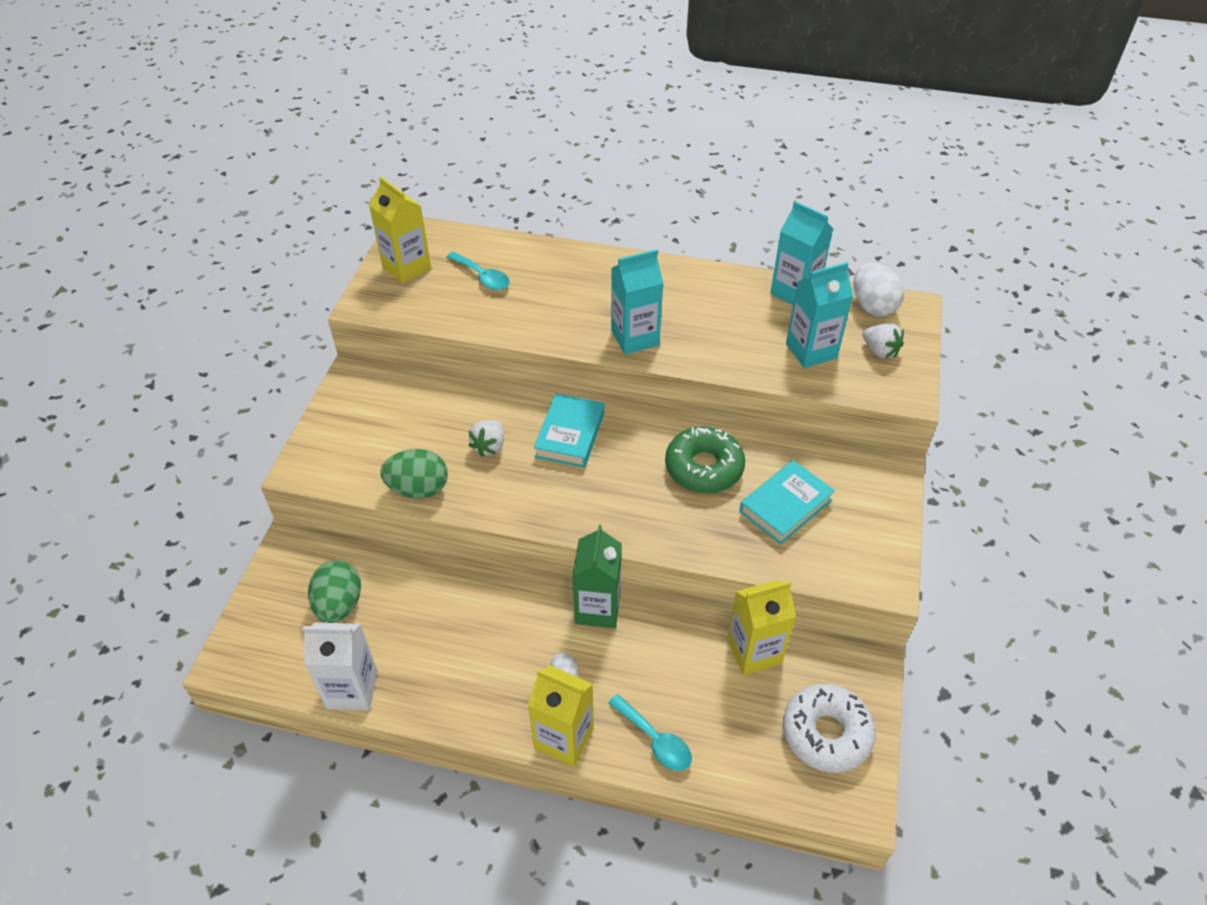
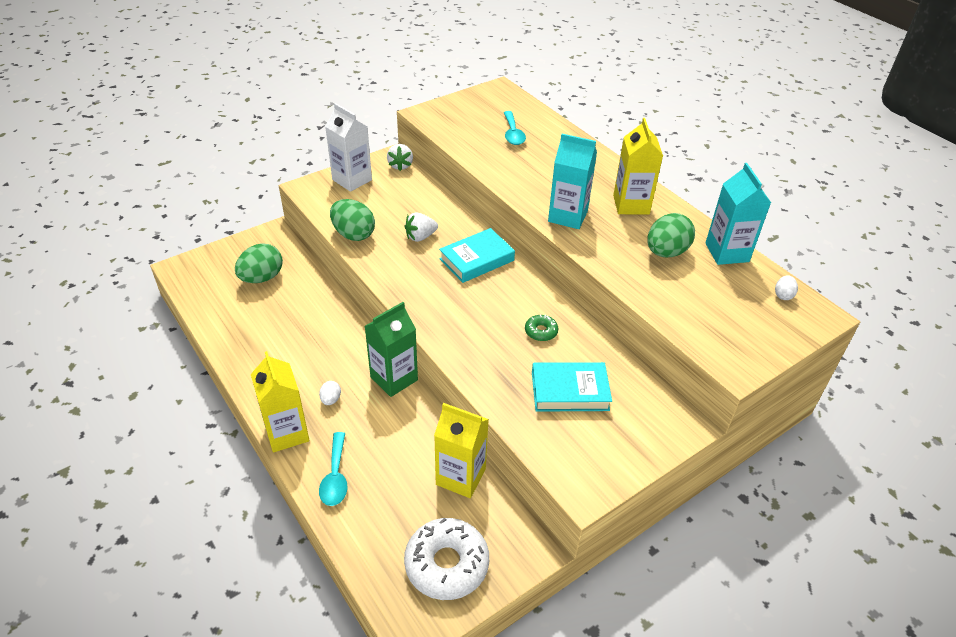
camera: 40 degrees right, 5 degrees down
white carton [302,623,378,710] -> white carton moved to [325,103,372,192]
yellow carton [369,177,431,284] -> yellow carton moved to [613,118,663,214]
green donut [665,426,745,493] -> green donut [525,315,558,341], size x0.48
turquoise carton [786,262,853,368] -> none
white egg [854,263,904,316] -> white egg [775,275,798,300], size x0.48
white strawberry [862,323,904,359] -> white strawberry moved to [387,144,413,171]
none -> green egg [647,213,695,257]

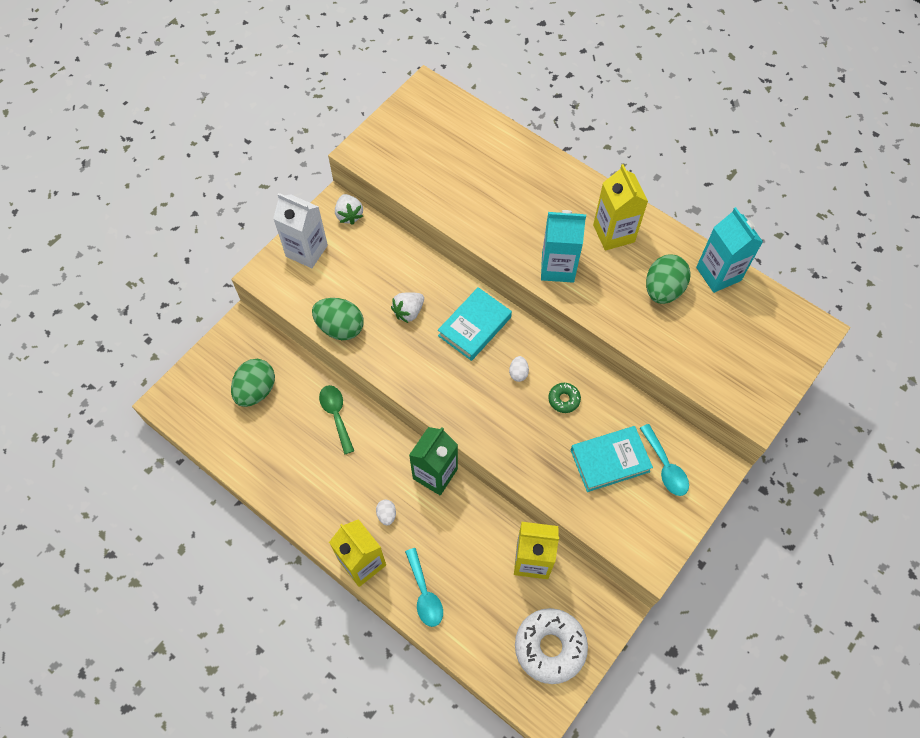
camera: 15 degrees left, 20 degrees up
turquoise spoon [503,111,526,145] -> turquoise spoon moved to [640,424,689,496]
white egg [775,275,798,300] -> white egg moved to [509,356,529,382]
none -> green spoon [319,385,354,455]

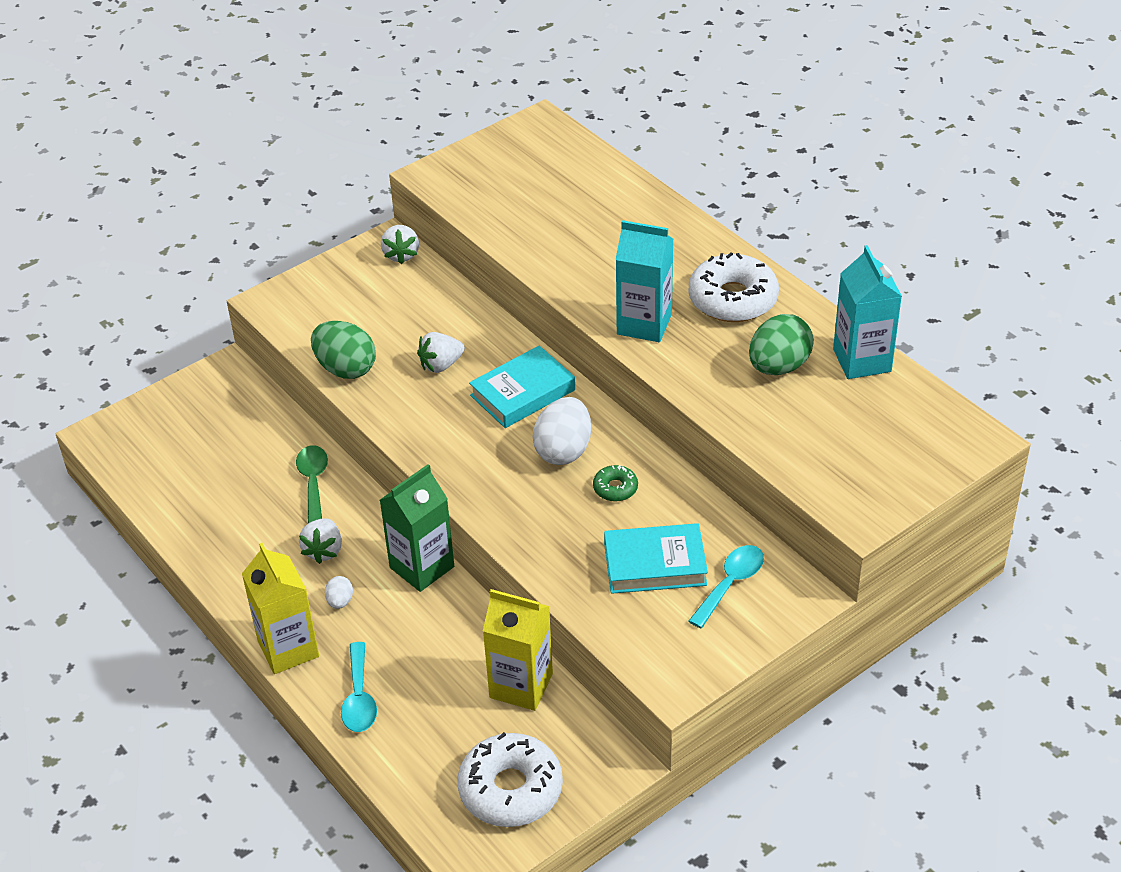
camera: 15 degrees right, 20 degrees down
green egg [231,359,275,407] -> none
white carton [273,193,328,268] -> none
white egg [509,356,529,382] -> white egg [533,397,591,465], size x2.08
yellow carton [593,164,648,251] -> white donut [689,253,779,322]
turquoise spoon [640,424,689,496] -> turquoise spoon turned 135 degrees counterclockwise [689,545,764,628]
none -> white strawberry [299,518,342,564]

